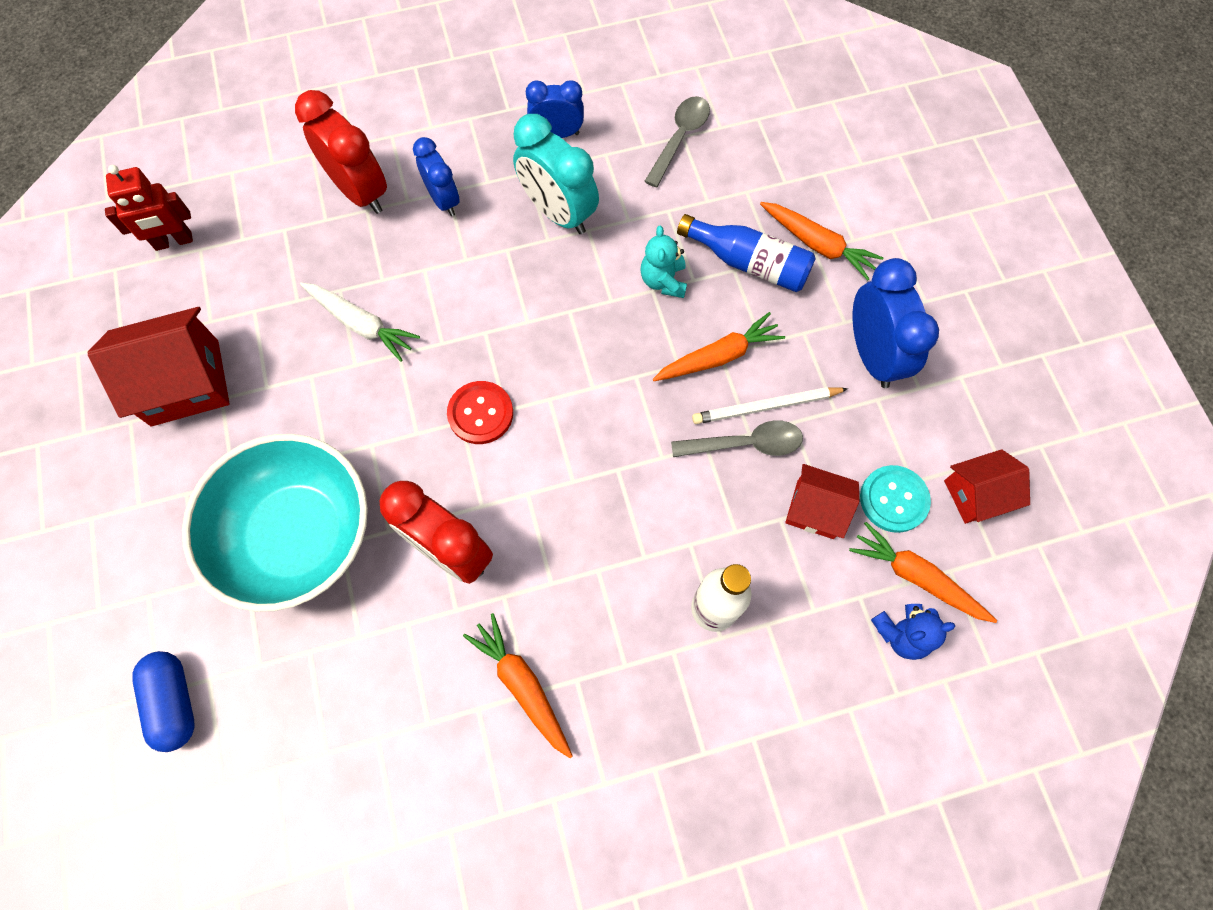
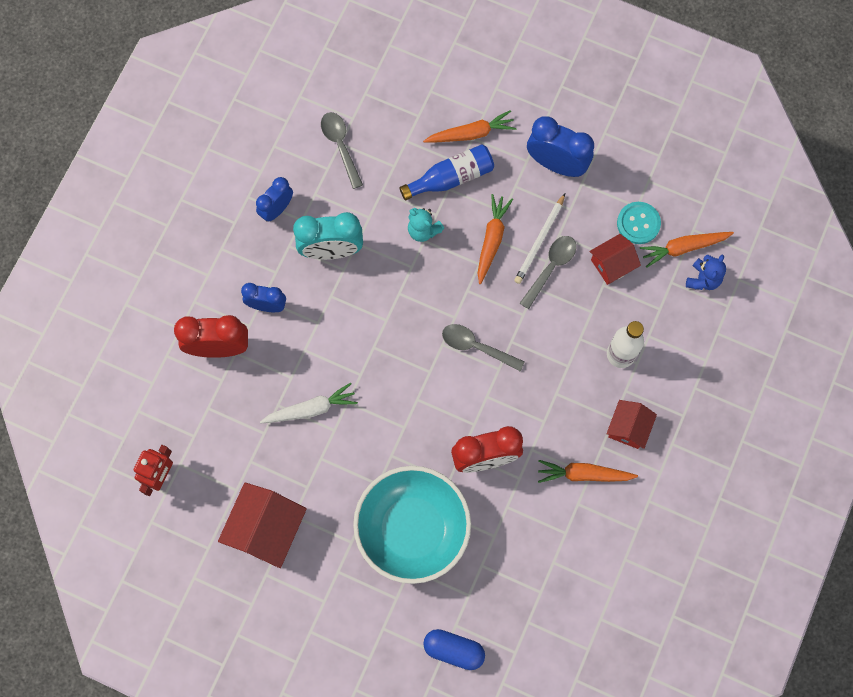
camera: 50 degrees left, 5 degrees up
red button [447,381,513,444] -> none
red house [944,449,1030,524] -> red house moved to [606,400,657,449]
none -> grey spoon [442,324,525,371]

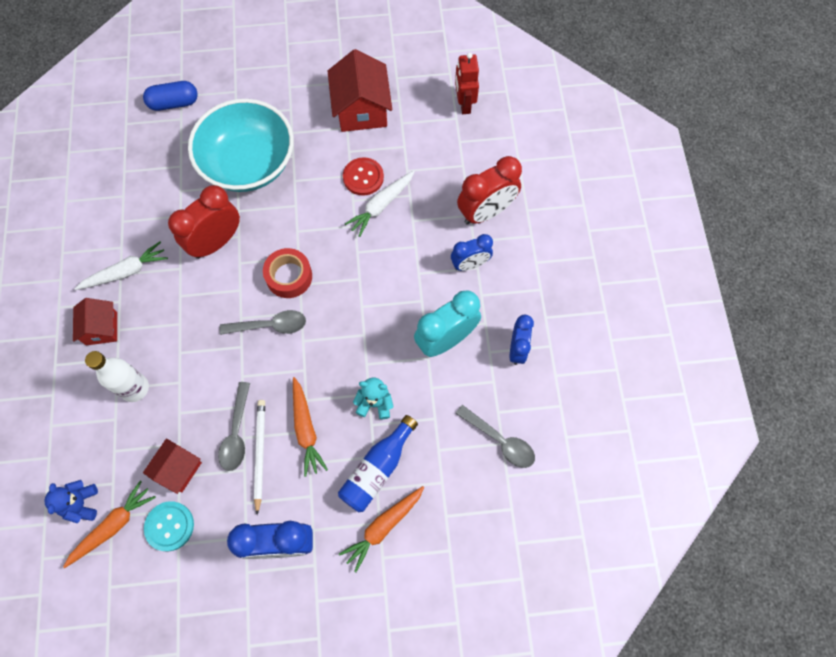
camera: 150 degrees right, 5 degrees down
orange carrot [538,460,638,483] -> white carrot [74,242,168,290]
none -> red tape [263,248,312,298]
none -> red button [343,157,384,196]

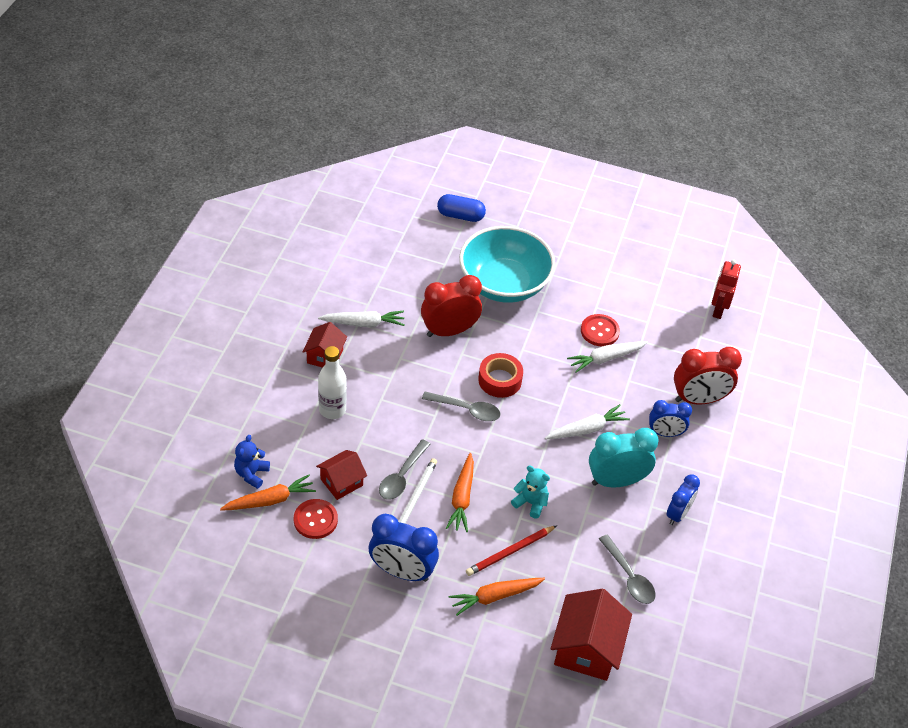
camera: 20 degrees right, 20 degrees down
turquoise button [144,501,194,551] -> red button [294,499,338,539]
red house [327,49,393,132] -> red house moved to [551,589,632,681]
blue bottle [338,415,418,512] -> red pencil [466,525,557,576]
none -> white carrot [545,404,630,439]

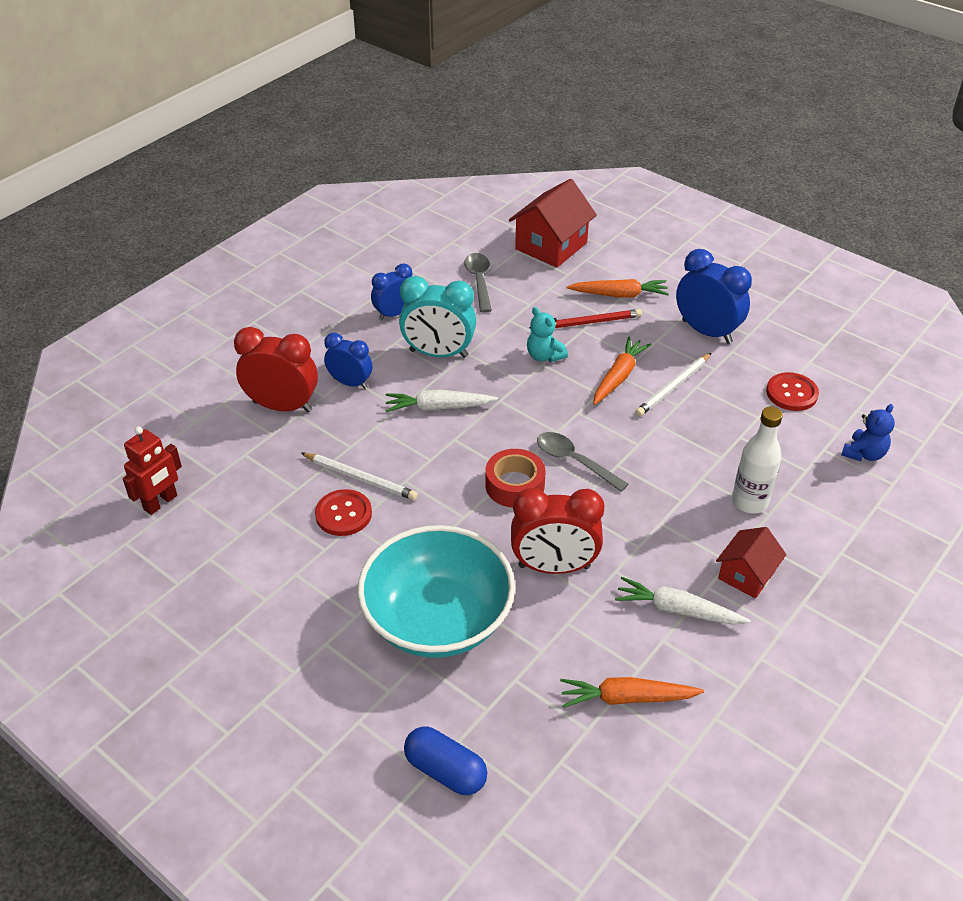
camera: 155 degrees left, 5 degrees down
orange carrot [220,475,316,511] -> orange carrot moved to [560,677,704,708]
red house [316,450,367,500] -> none
grey spoon [379,439,430,500] -> none
white carrot [567,341,648,373] -> white pencil [301,453,418,500]

